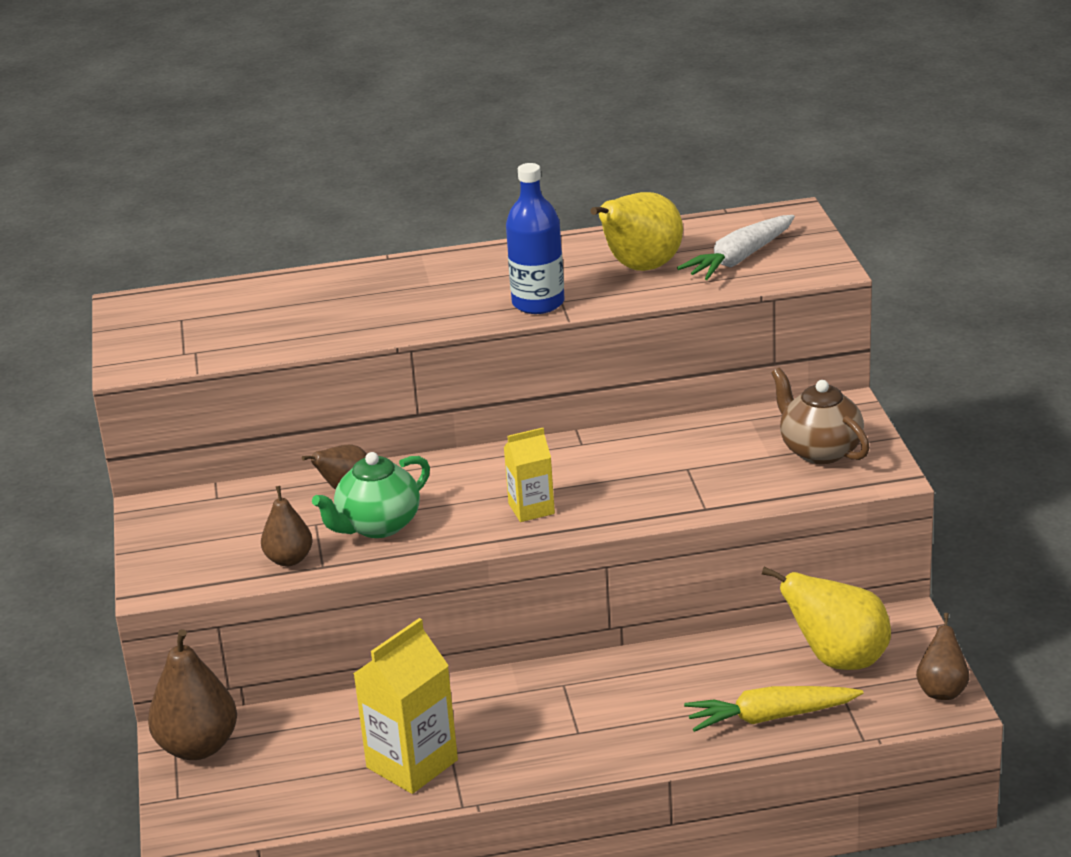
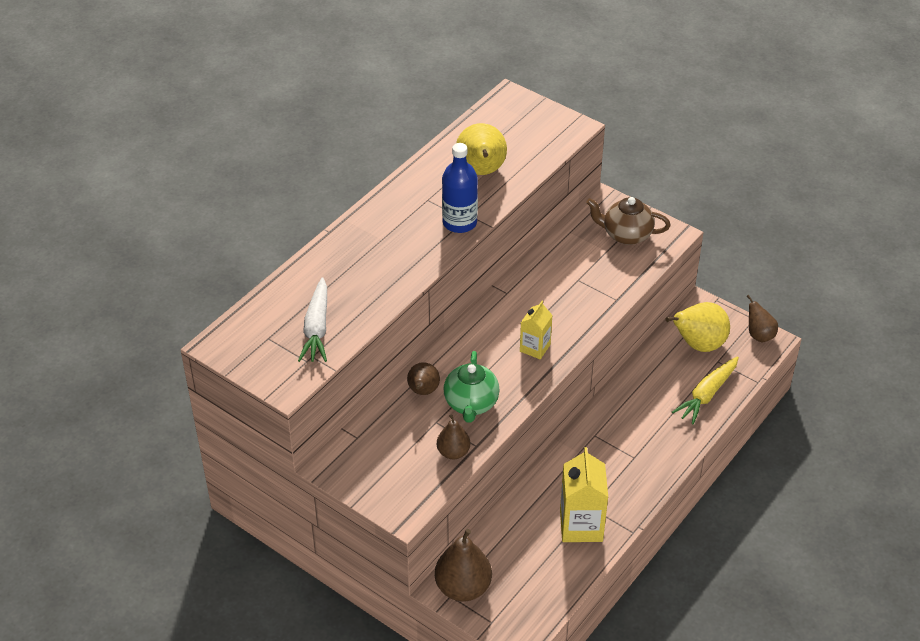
camera: 45 degrees left, 15 degrees up
white carrot [677,215,795,280] -> white carrot moved to [298,277,327,362]

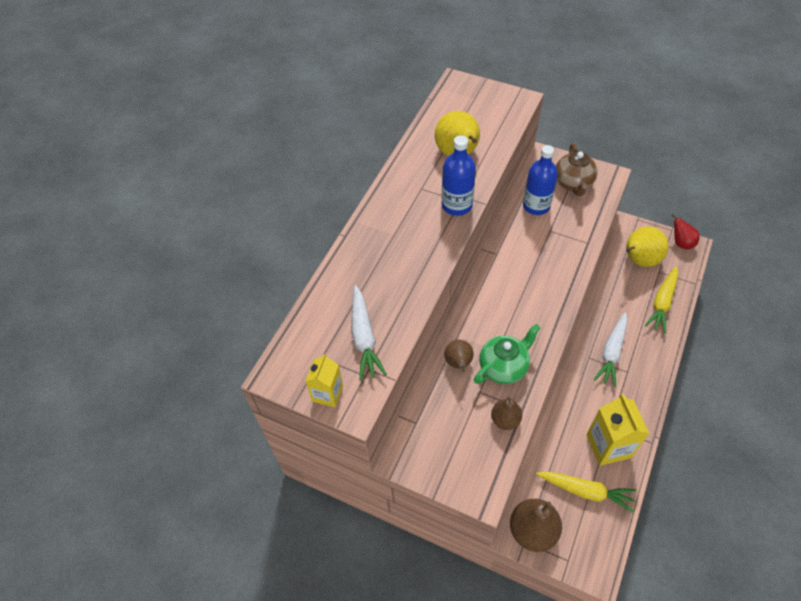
camera: 10 degrees left, 10 degrees up
green teapot [444,351,500,423] -> green teapot turned 120 degrees counterclockwise [474,324,540,384]
yellow carton [520,301,553,359] -> yellow carton moved to [306,354,343,407]
brown teapot [586,197,671,245] -> brown teapot turned 90 degrees counterclockwise [556,143,598,196]
brown pear [747,295,778,342] -> red pear [671,214,700,249]
none -> blue bottle [523,145,558,215]
none -> yellow carrot [536,471,637,513]
none -> white carrot [594,312,628,387]

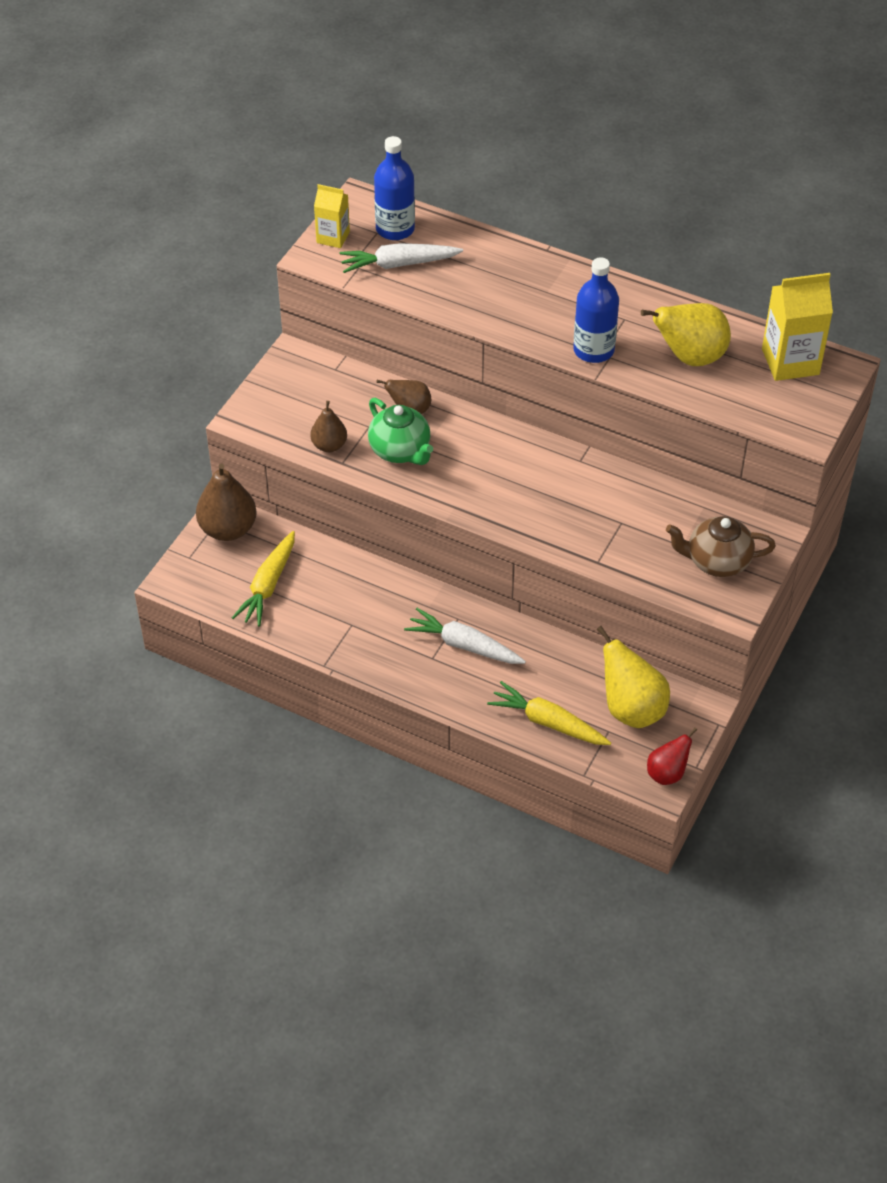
camera: 90 degrees right, 5 degrees down
blue bottle [523,145,558,215] -> blue bottle moved to [374,136,415,240]
yellow carton [587,394,649,466] -> yellow carton moved to [762,273,833,381]

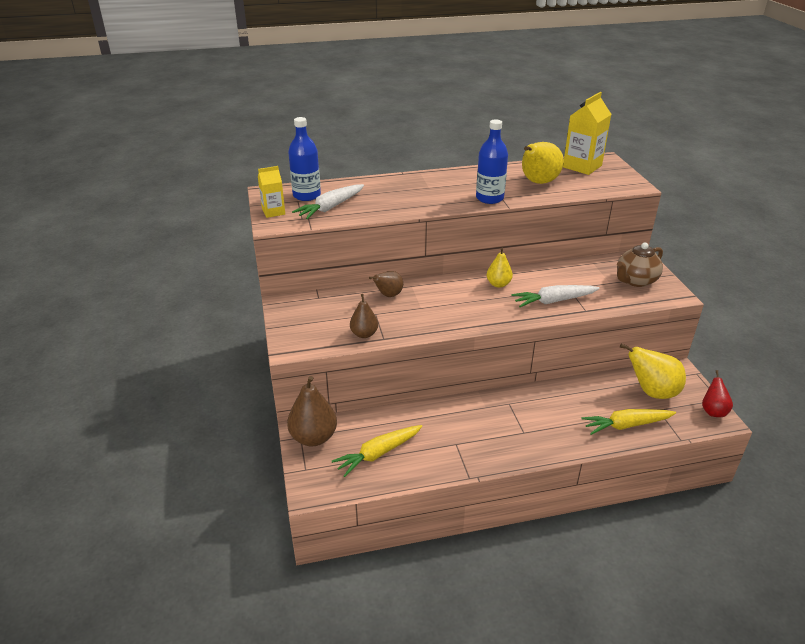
camera: 40 degrees left, 15 degrees down
yellow carrot [232,531,295,626] -> yellow carrot turned 75 degrees clockwise [332,425,422,477]
green teapot [368,398,433,465] -> none
white carrot [404,608,526,664] -> white carrot moved to [512,285,600,307]
none -> yellow pear [487,248,513,288]

